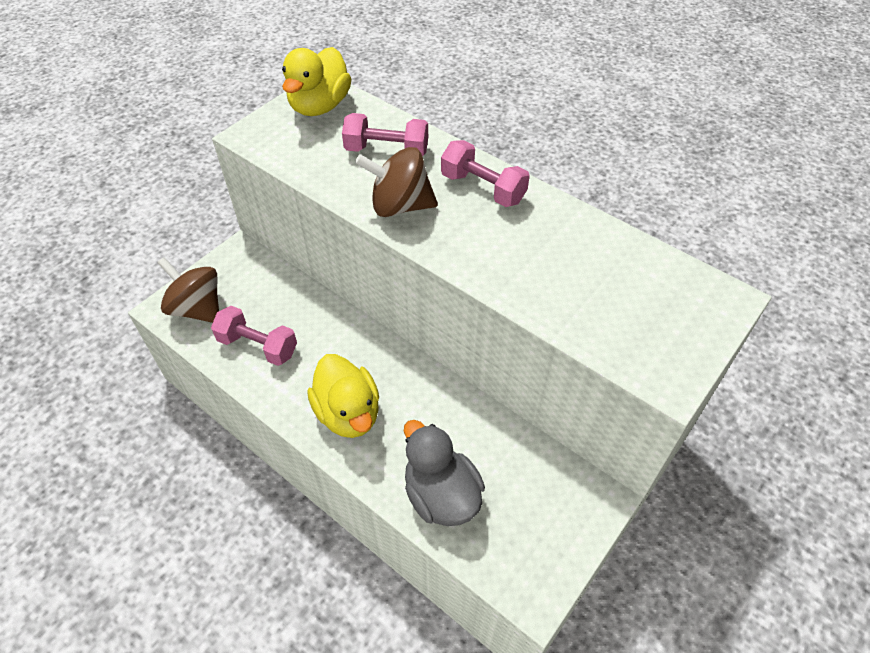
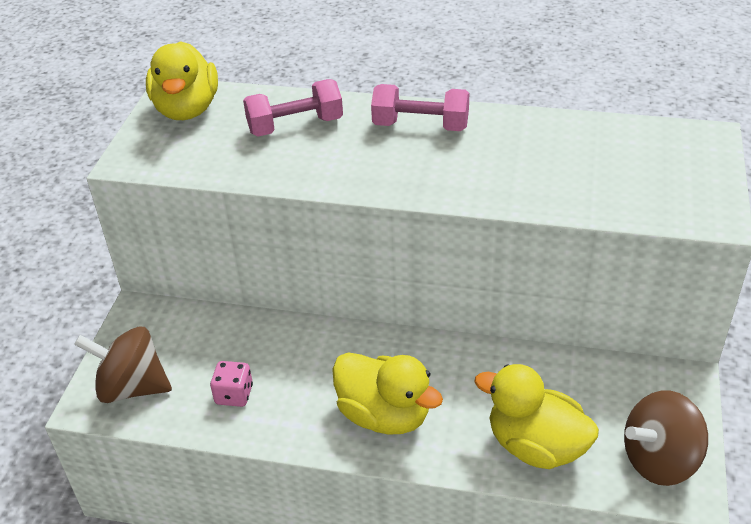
camera: 25 degrees left, 10 degrees down
pink dumbbell [211,306,297,366] -> pink dice [210,361,253,407]
brown spinning top [355,147,438,217] -> brown spinning top moved to [624,391,708,486]
grey duck [404,420,485,526] -> yellow duck [474,364,599,469]

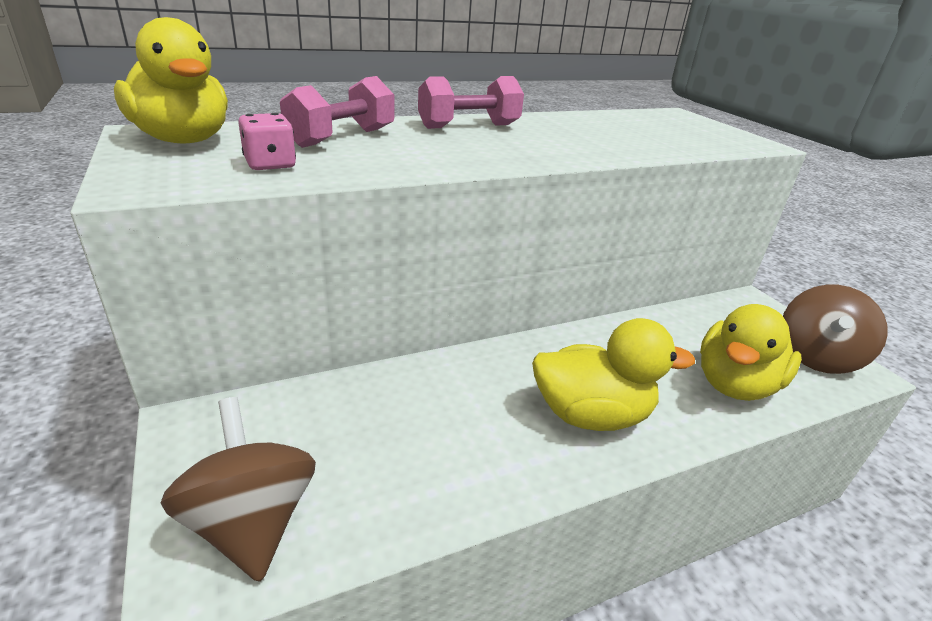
camera: 40 degrees left, 10 degrees down
brown spinning top [74,326,172,403] -> brown spinning top turned 90 degrees clockwise [161,397,316,582]
pink dice [210,361,253,407] -> pink dice moved to [238,113,296,170]
yellow duck [474,364,599,469] -> yellow duck turned 45 degrees counterclockwise [700,304,802,401]

